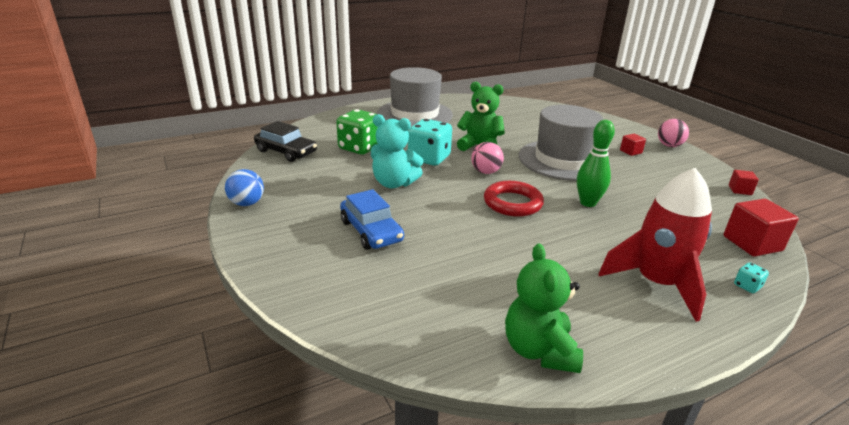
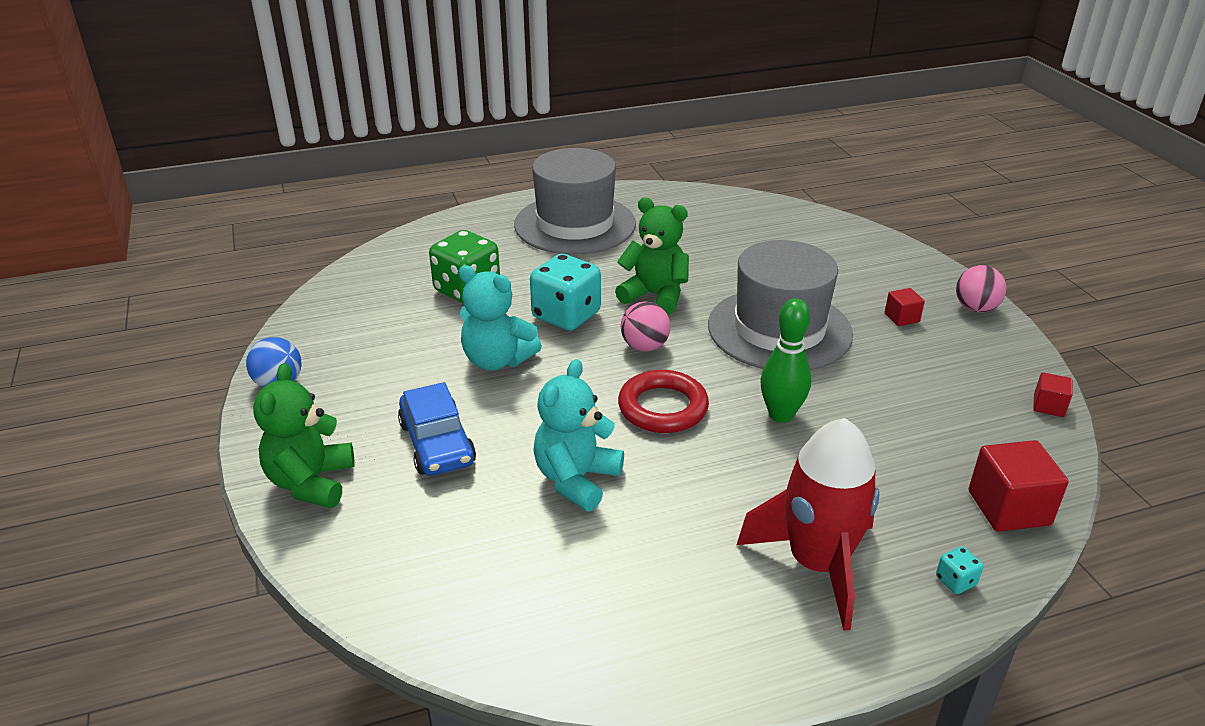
camera: 10 degrees right, 5 degrees up
black car [254,121,317,162] -> none
green teddy bear [505,244,583,373] -> green teddy bear moved to [253,363,354,508]
none -> turquoise teddy bear [533,359,624,511]

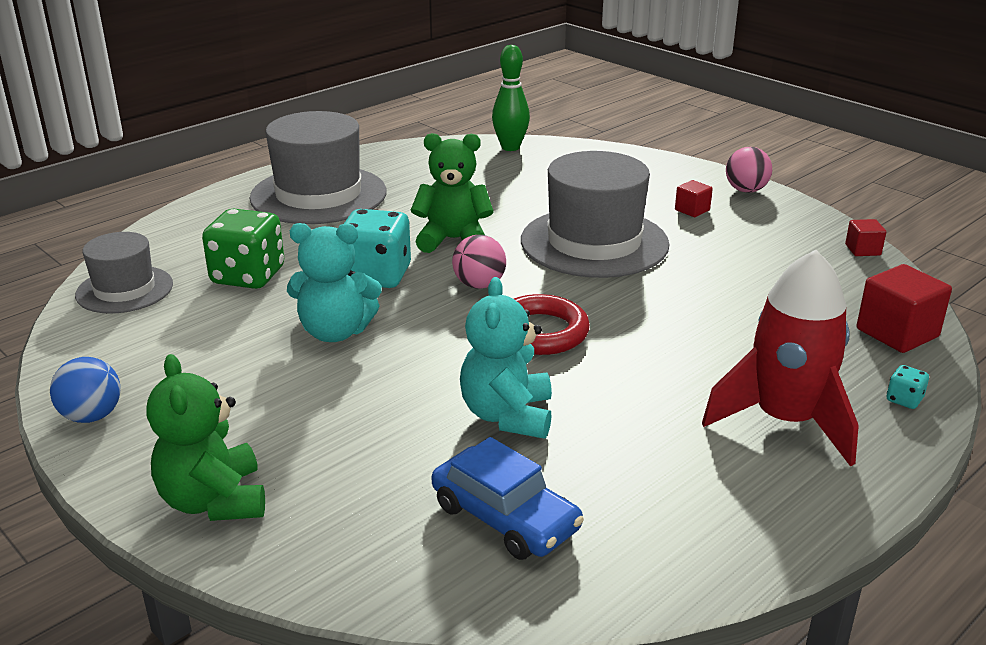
camera: 25 degrees left, 5 degrees down
blue car [398,382,476,476] -> blue car moved to [432,437,584,560]
green bowling pin [761,298,811,423] -> green bowling pin moved to [492,45,530,151]
none -> grey hat [75,232,173,314]

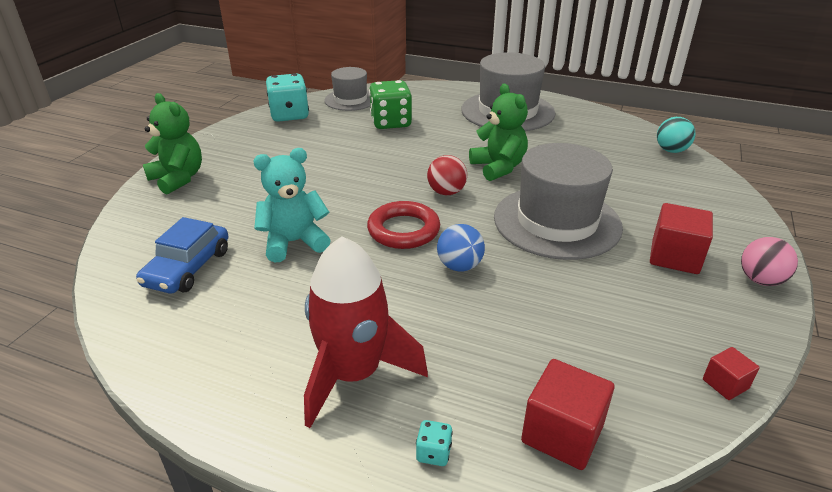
camera: 65 degrees right, 5 degrees up
blue ball [50,357,121,423] -> blue ball moved to [437,224,485,272]
green teddy bear [147,354,265,521] -> green teddy bear turned 90 degrees clockwise [143,93,202,195]
turquoise teddy bear [287,223,382,342] -> none
turquoise dice [344,209,411,288] -> turquoise dice moved to [266,73,309,122]
pink ball [452,235,506,289] -> red ball [427,155,467,195]
green bowling pin [492,45,530,151] -> turquoise ball [657,117,696,153]
red cube [675,180,713,217] -> red cube [650,203,713,274], size x1.85

